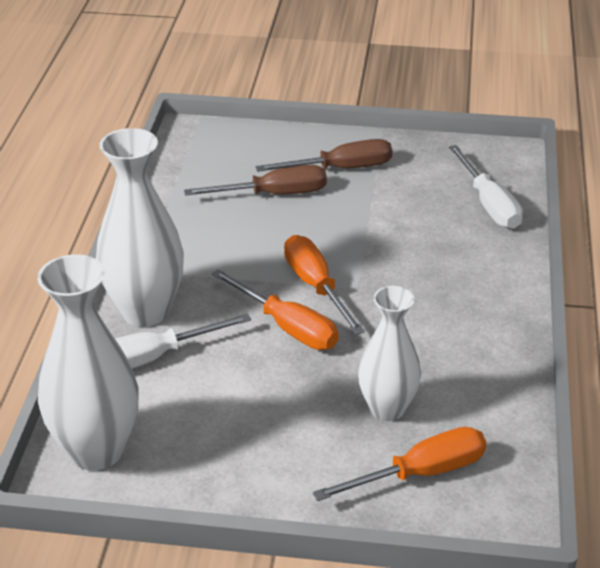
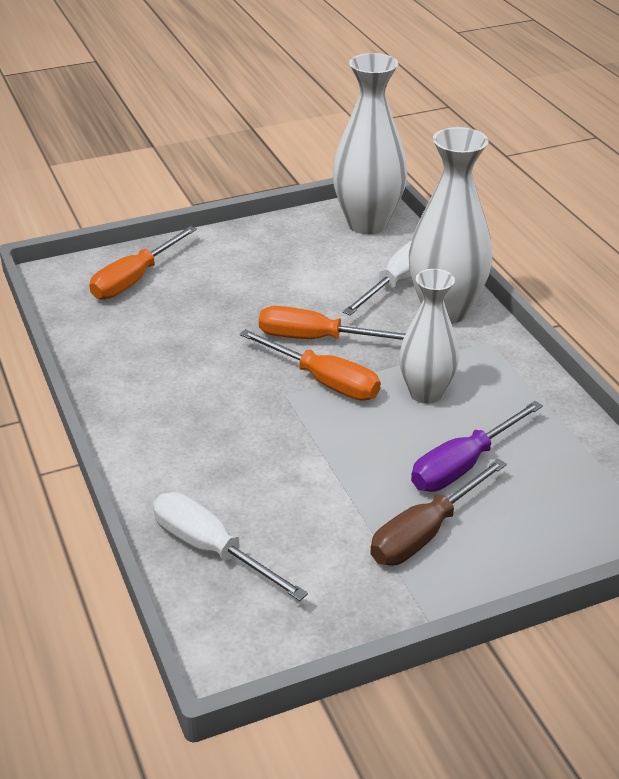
camera: 150 degrees right, 0 degrees up
brown screwdriver [184,165,327,196] -> purple screwdriver [411,401,543,492]
white vase [358,286,421,421] -> white vase moved to [399,269,459,404]

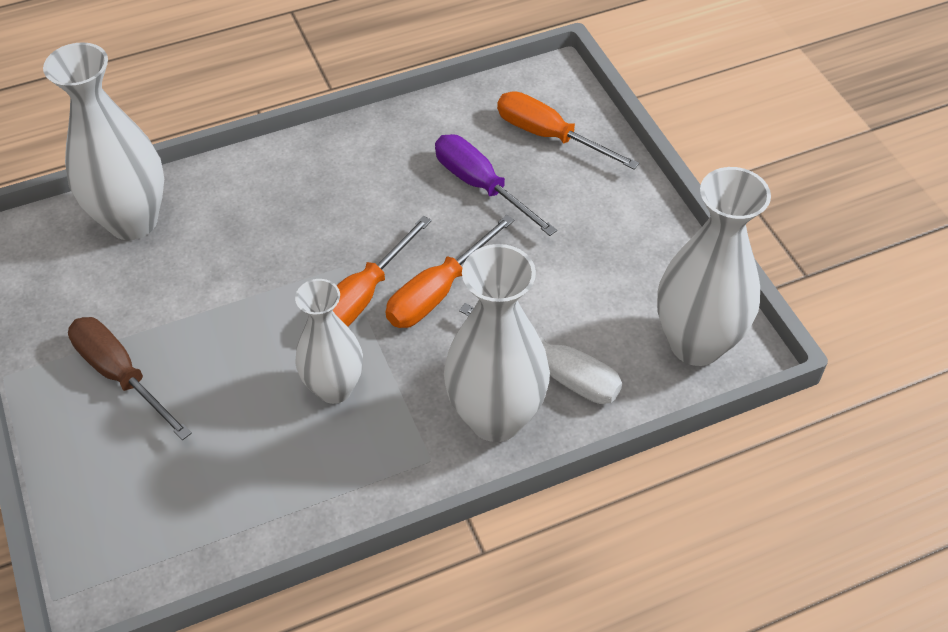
camera: 90 degrees right, 15 degrees up
white screwdriver [153,492,308,601] -> white vase [43,42,164,240]
orange screwdriver [259,306,406,340] -> orange screwdriver turned 150 degrees counterclockwise [386,215,514,328]
purple screwdriver [411,401,543,492] -> purple screwdriver moved to [435,134,557,236]

